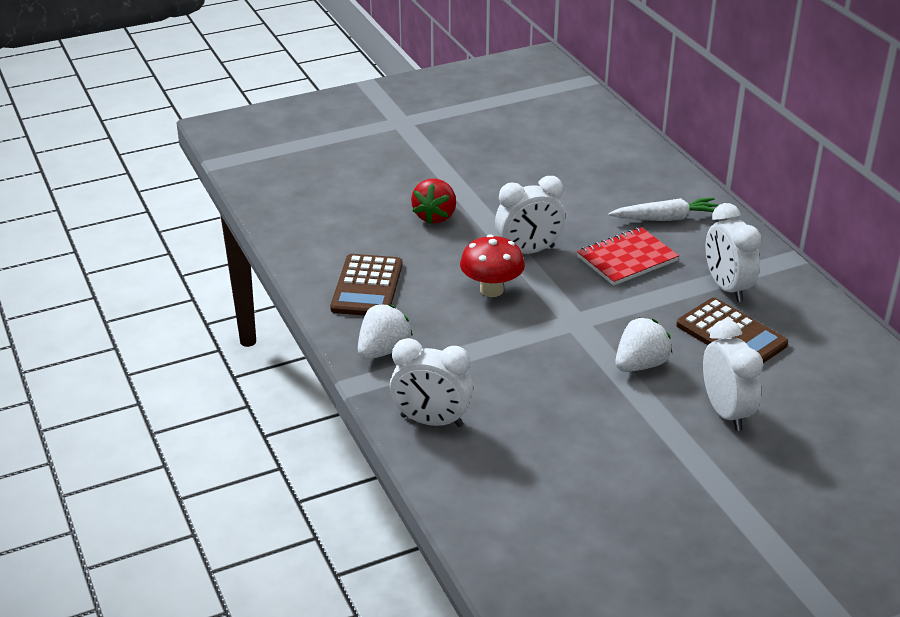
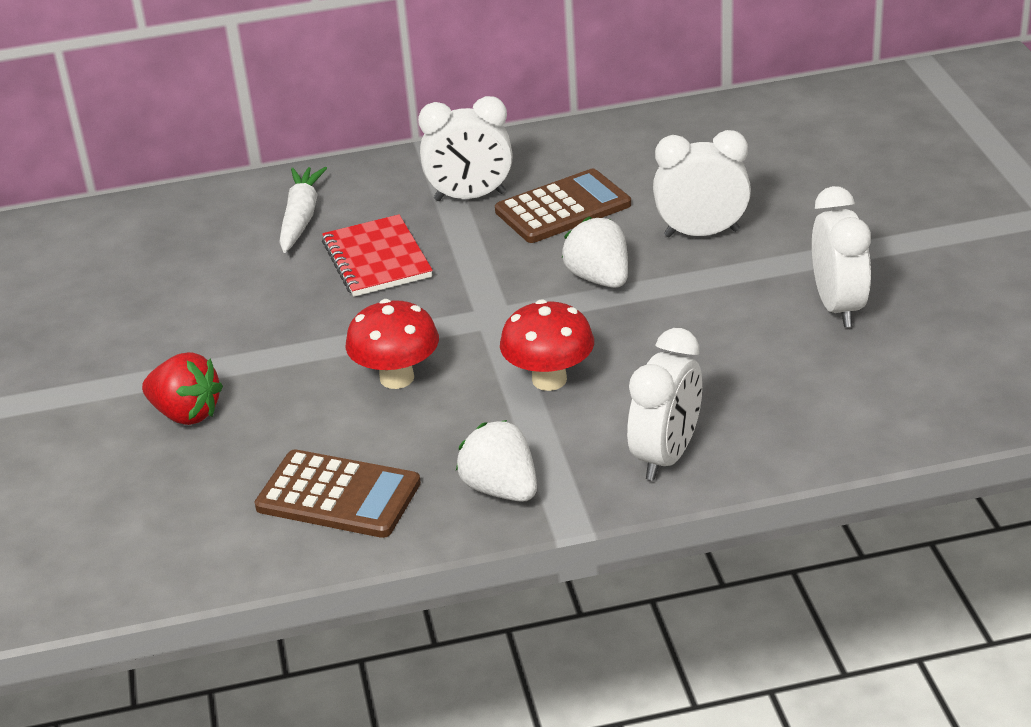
camera: 75 degrees left, 0 degrees up
white clock [495,176,565,254] -> white clock moved to [812,186,871,327]
none -> red mushroom [500,299,594,391]

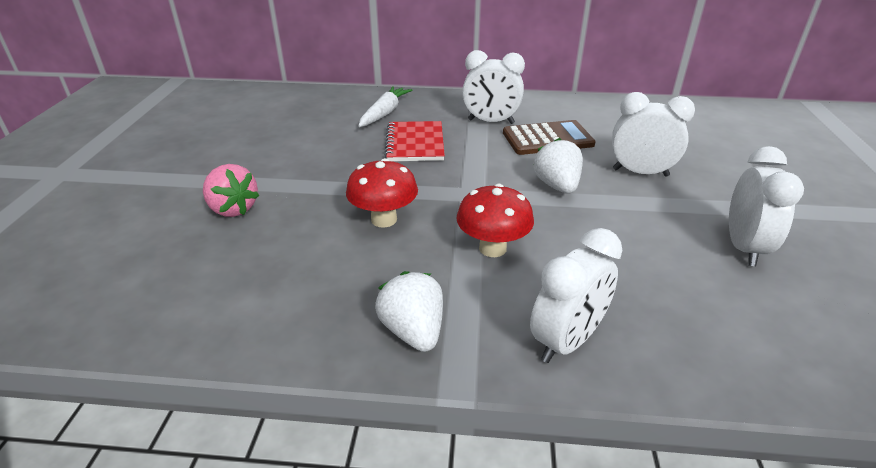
camera: 15 degrees right, 0 degrees up
red strawberry [142,352,223,425] -> pink strawberry [203,164,260,217]
brown calculator [255,449,421,538] -> none

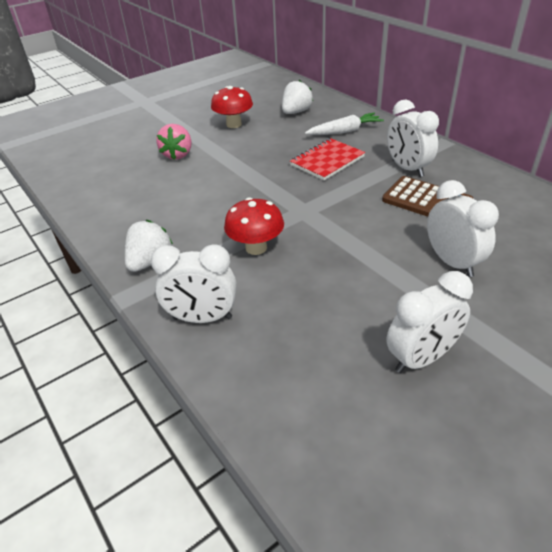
camera: 50 degrees right, 5 degrees up
red mushroom [346,158,418,228] -> red mushroom moved to [211,86,253,128]
white strawberry [534,138,583,194] -> white strawberry moved to [282,80,313,114]

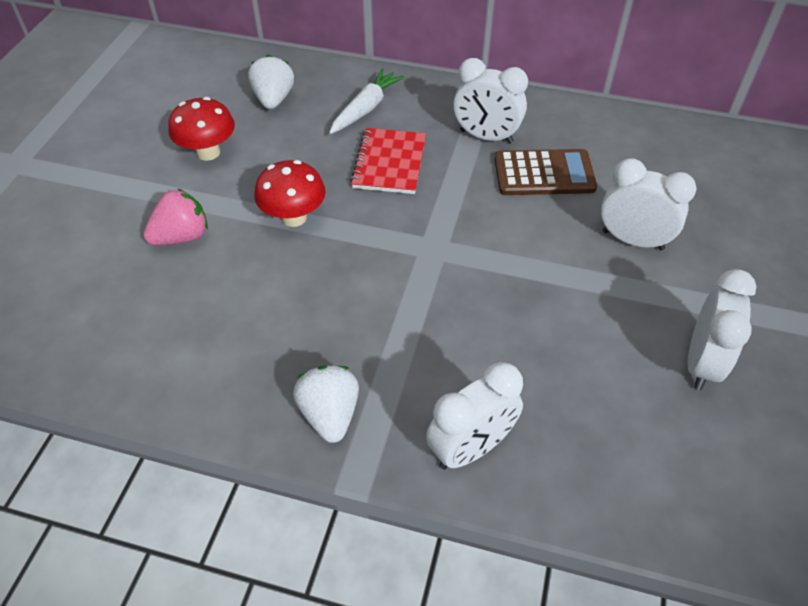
camera: 40 degrees left, 10 degrees up
pink strawberry [156,124,192,160] -> pink strawberry turned 90 degrees counterclockwise [143,189,208,245]
red mushroom [224,197,284,255] -> red mushroom moved to [254,160,326,227]

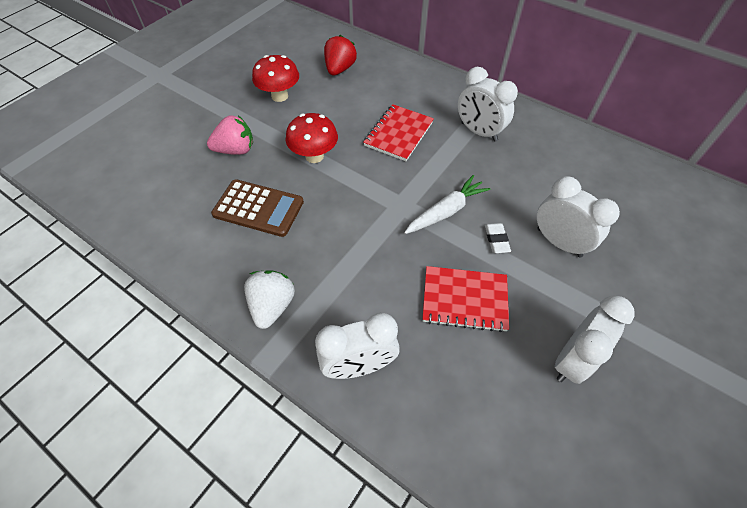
camera: 20 degrees right, 5 degrees up
white strawberry [248,55,294,109] -> red strawberry [324,35,357,76]
white carrot [329,68,405,134] -> white carrot moved to [404,175,491,234]
brown calculator [494,149,597,195] -> brown calculator moved to [211,179,304,237]
none -> red notebook [422,266,509,332]
none -> white eraser [485,223,511,253]

